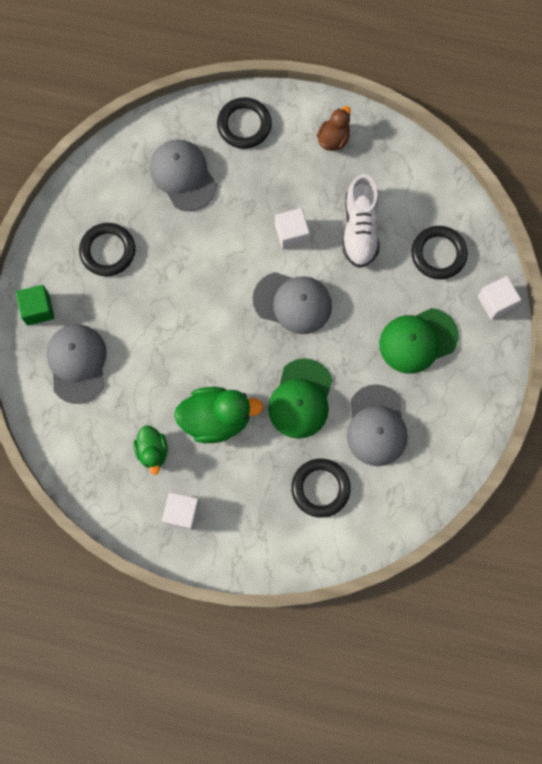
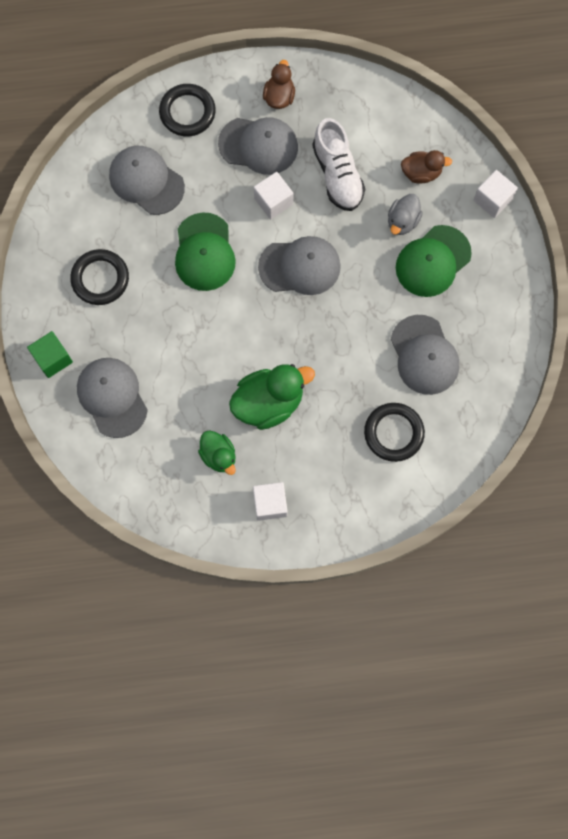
camera: 20 degrees left, 0 degrees up
green cap [268,358,333,439] -> green cap moved to [175,213,236,291]
black ring [411,226,468,279] -> brown duck [401,150,452,184]
none -> grey cap [218,117,298,175]
none -> grey duck [388,194,423,235]

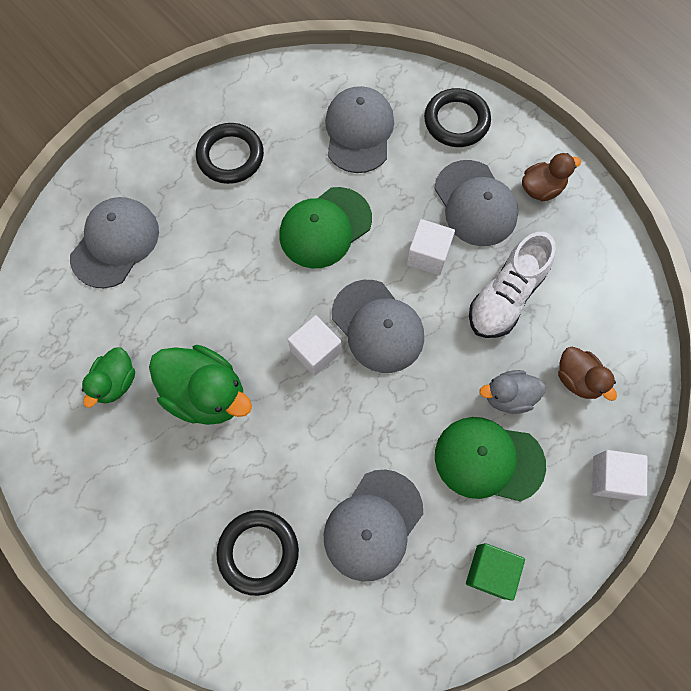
camera: 55 degrees right, 5 degrees down
green cube [27,331,73,378] -> green cube moved to [466,543,525,601]
white cube [253,482,288,521] -> white cube moved to [288,315,341,376]

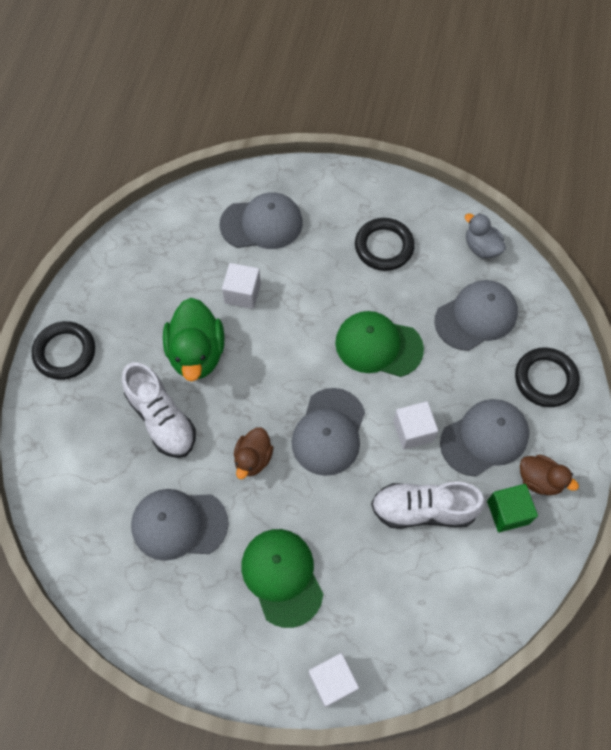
camera: 55 degrees right, 5 degrees down
green duck [82,348,135,408] -> none
black ring [216,510,299,596] -> black ring moved to [32,321,95,380]
white cube [288,315,341,376] -> white cube moved to [222,263,261,309]
grey cap [434,160,518,246] -> grey cap turned 150 degrees counterclockwise [440,399,529,476]
green cube [466,543,525,601] -> green cube moved to [487,484,538,532]
grey duck [479,370,546,414] -> grey duck moved to [465,213,506,258]
brown duck [558,347,617,401] -> brown duck moved to [234,427,274,479]
none -> white shoe [122,362,196,458]

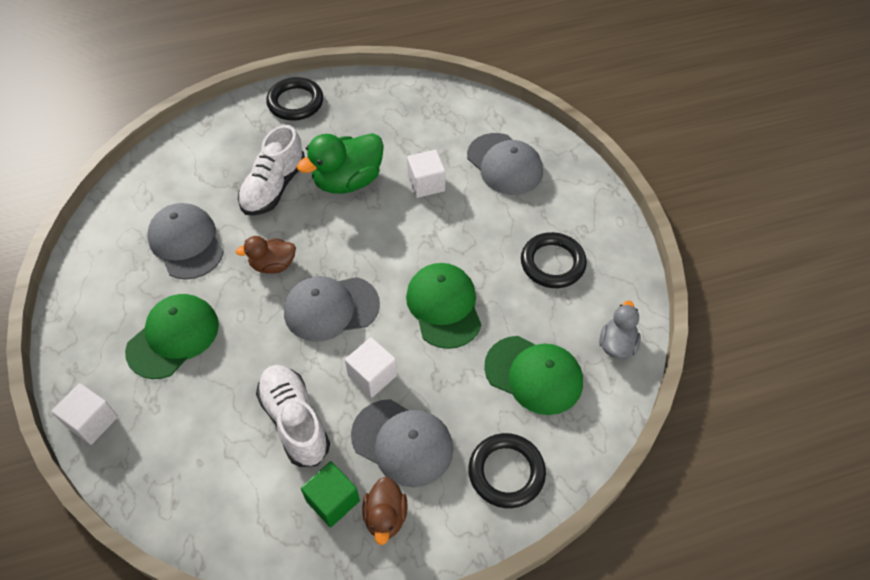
camera: 60 degrees right, 10 degrees down
grey cap [434,280,518,351] -> green cap [484,336,583,415]

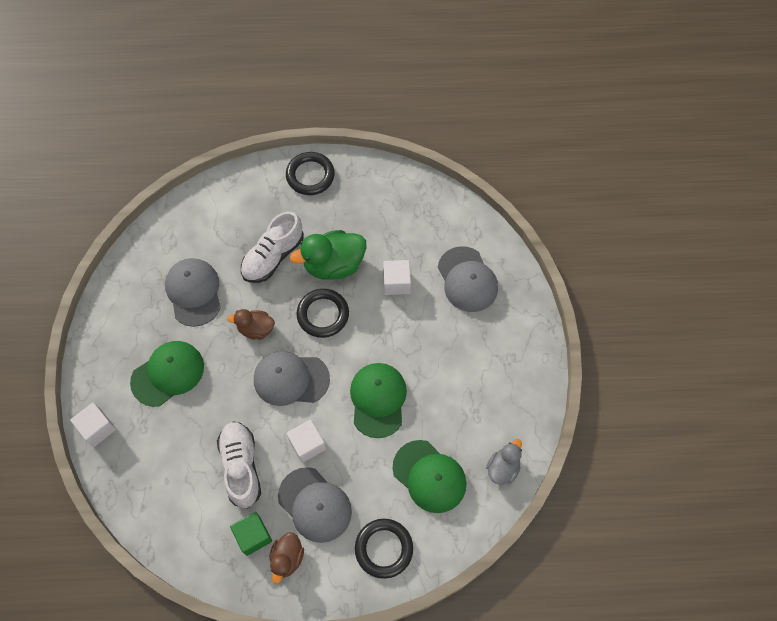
camera: 15 degrees right, 10 degrees up
black ring [521,232,587,288] -> black ring moved to [296,289,349,338]

